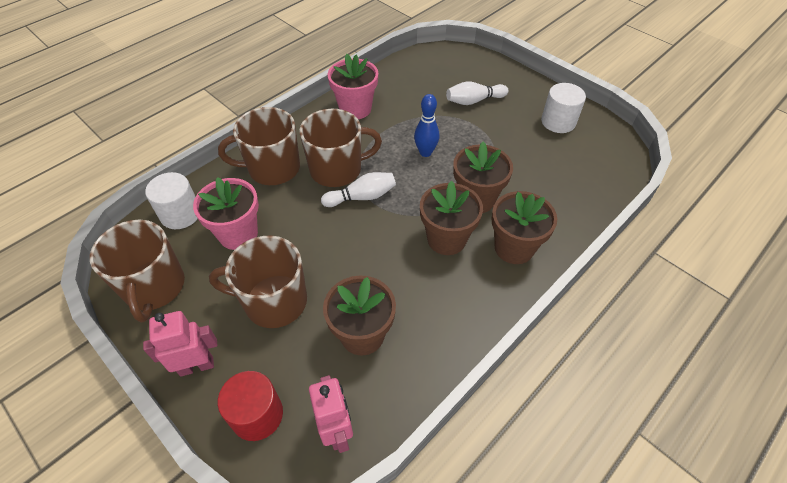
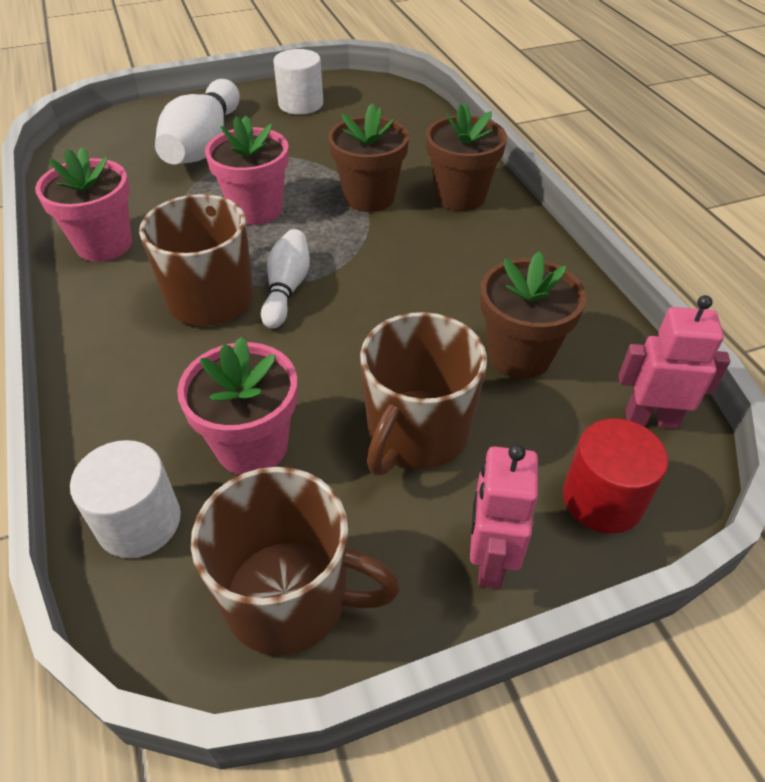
camera: 65 degrees left, 5 degrees down
brown mug [218,107,300,185] -> none
blue bowling pin [414,94,439,157] -> pink flower pot [205,116,289,225]
brown flower pot [420,181,483,255] -> none
white bowling pin [446,81,508,105] -> white bowling pin [155,79,240,164], size x1.75

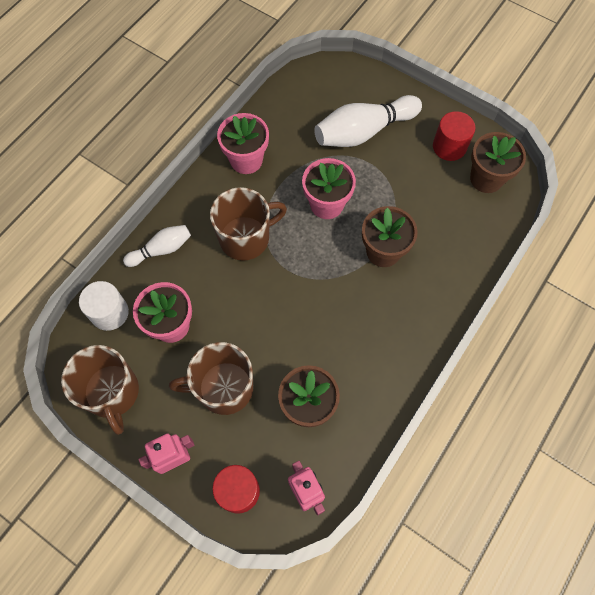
camera: 55 degrees right, 20 degrees up
white bowling pin [261,229,310,329] -> white bowling pin moved to [123,225,191,267]
white cylinder [273,49,323,115] -> red cylinder [433,111,475,161]
brown flower pot [426,103,507,211] -> brown flower pot moved to [470,132,526,193]

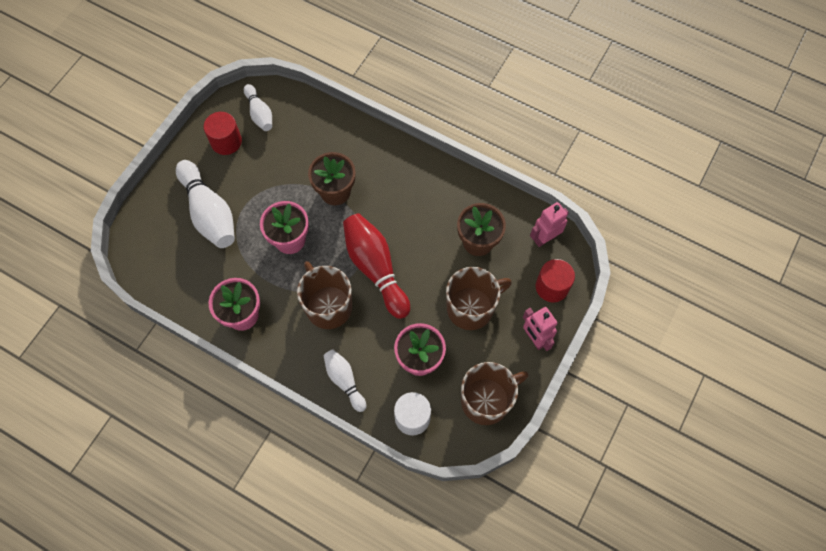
camera: 95 degrees left, 0 degrees up
brown mug [169,342,253,415] -> brown mug turned 105 degrees counterclockwise [446,267,512,330]
brown flower pot [470,132,526,193] -> white bowling pin [244,84,272,131]
none -> red bowling pin [343,213,410,319]

